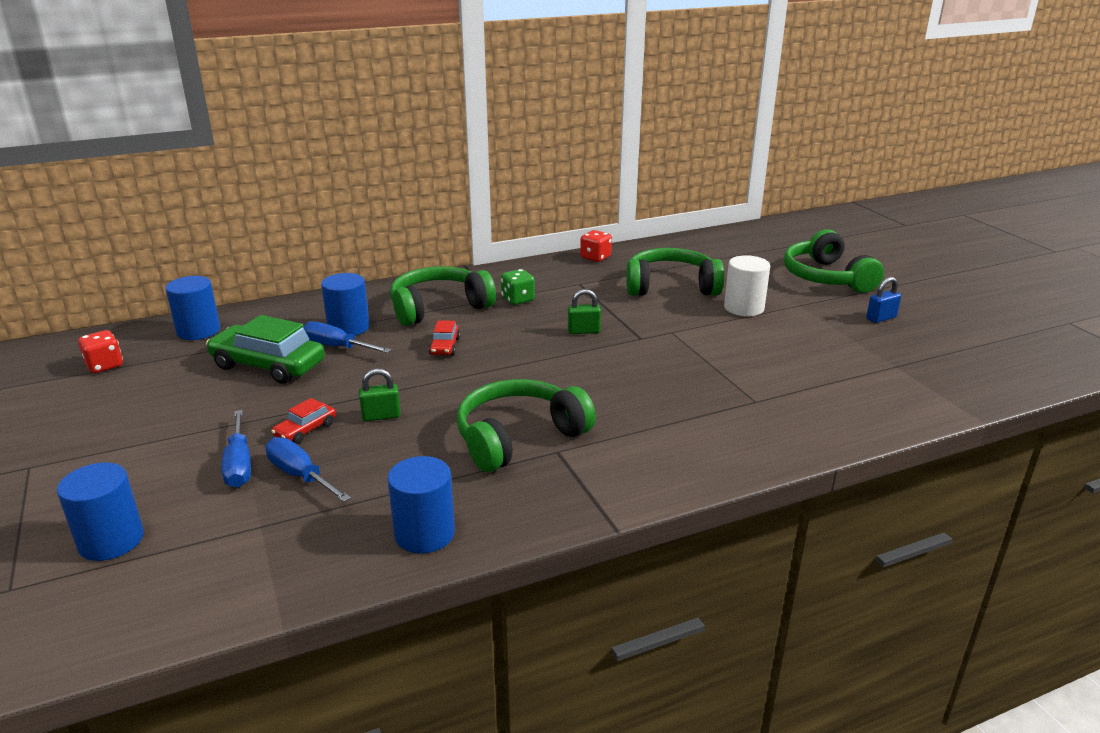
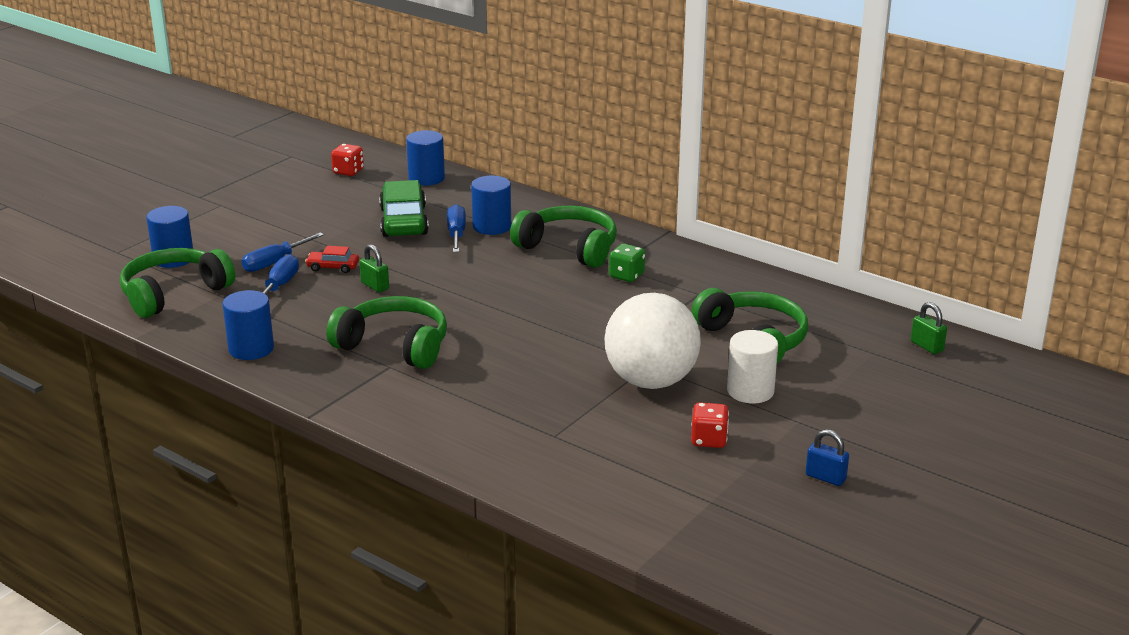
camera: 60 degrees right, 0 degrees up
red car [429,320,460,355] -> none
green padlock [568,289,601,334] -> green padlock moved to [911,302,947,354]
red dice [580,230,612,262] -> red dice moved to [691,402,729,448]
green headphones [784,229,884,293] -> green headphones moved to [120,248,235,318]
none -> white ball [604,293,701,389]

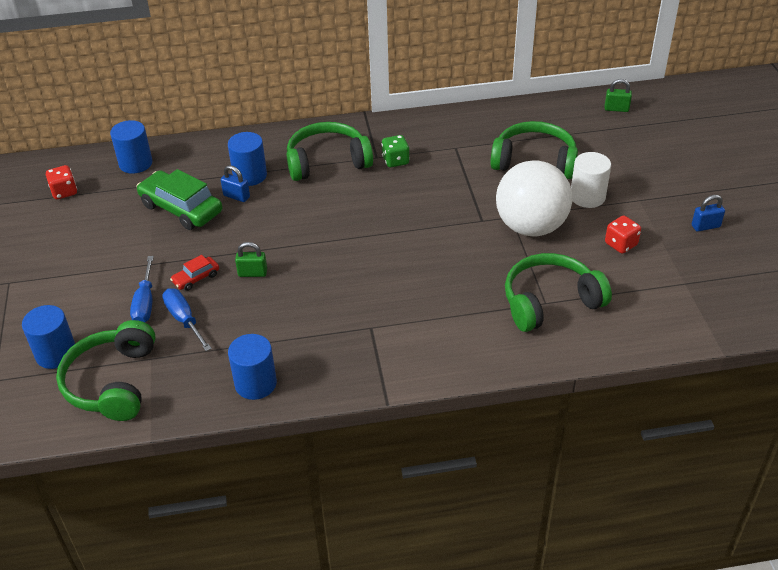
camera: 45 degrees left, 15 degrees up
green headphones [326,296,447,369] -> green headphones moved to [505,253,612,332]
blue screwdriver [447,204,466,252] -> blue padlock [221,165,250,202]

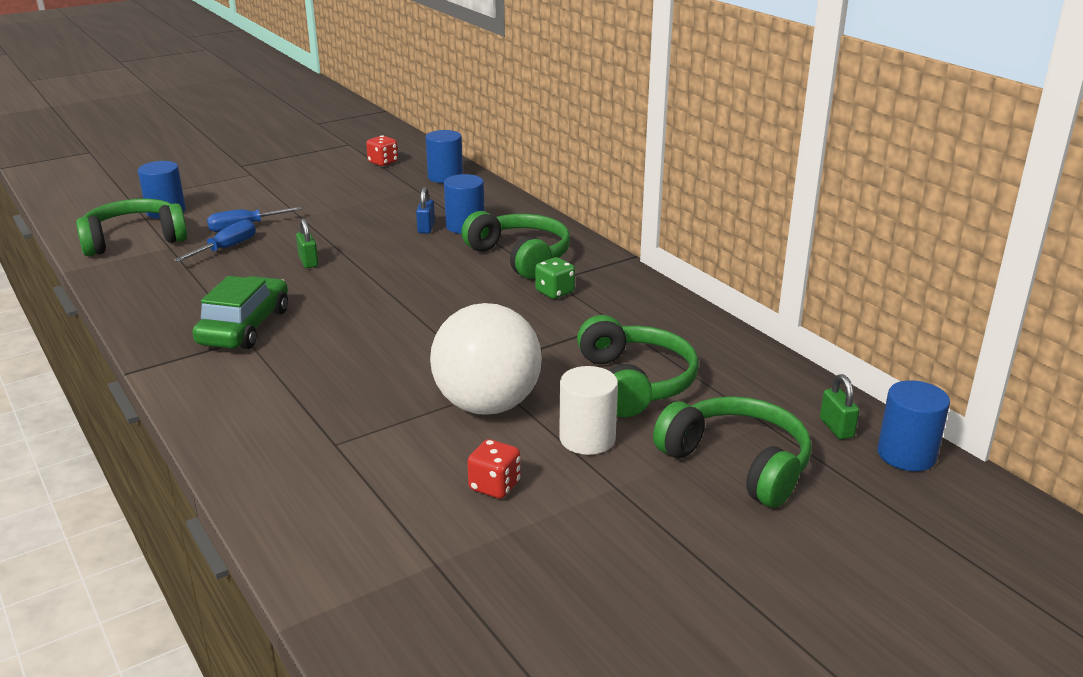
camera: 65 degrees right, 15 degrees down
green car [136,169,222,230] -> green car moved to [192,276,288,349]
red car [170,255,219,291] -> none
blue cylinder [228,334,277,400] -> blue cylinder moved to [877,380,950,471]
green headphones [505,253,612,332] -> green headphones moved to [653,396,812,508]
blue padlock [692,195,725,232] -> none

